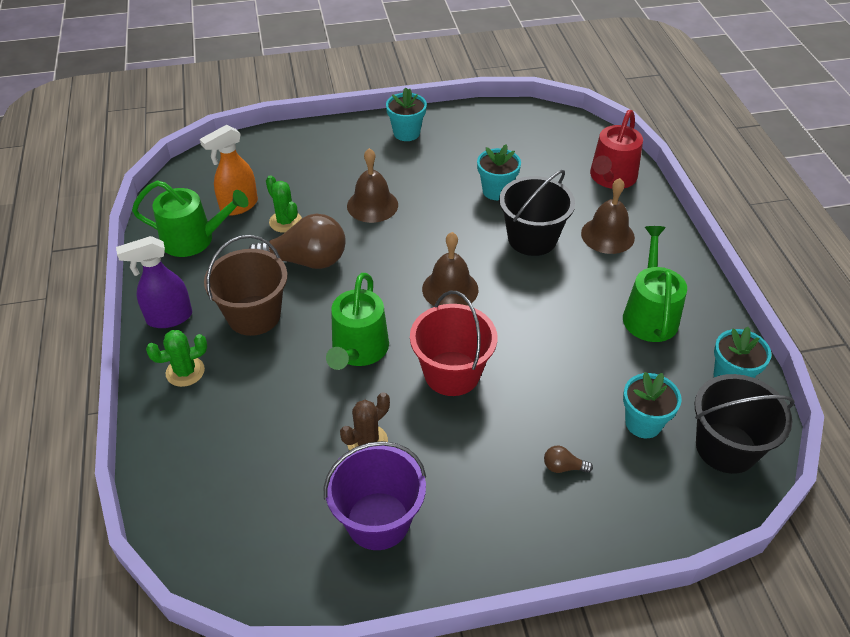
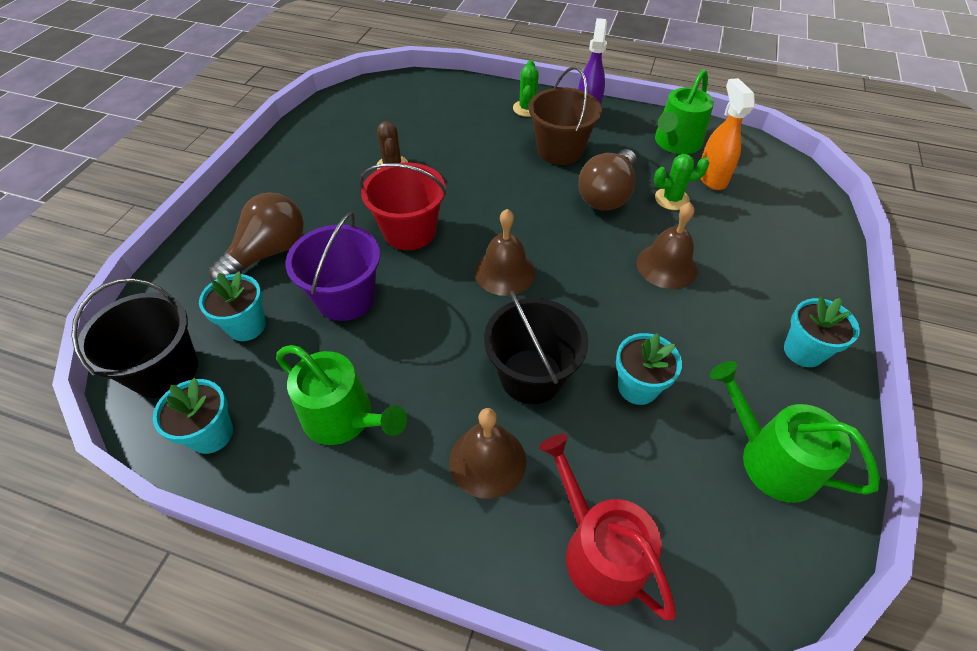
camera: 120 degrees right, 5 degrees up
purple bucket [324,441,426,550] -> purple bucket moved to [286,212,380,321]
green watering can [326,273,389,370] -> green watering can moved to [710,361,880,503]
brown light bulb [544,446,593,473] -> brown light bulb [208,192,304,281], size x2.45

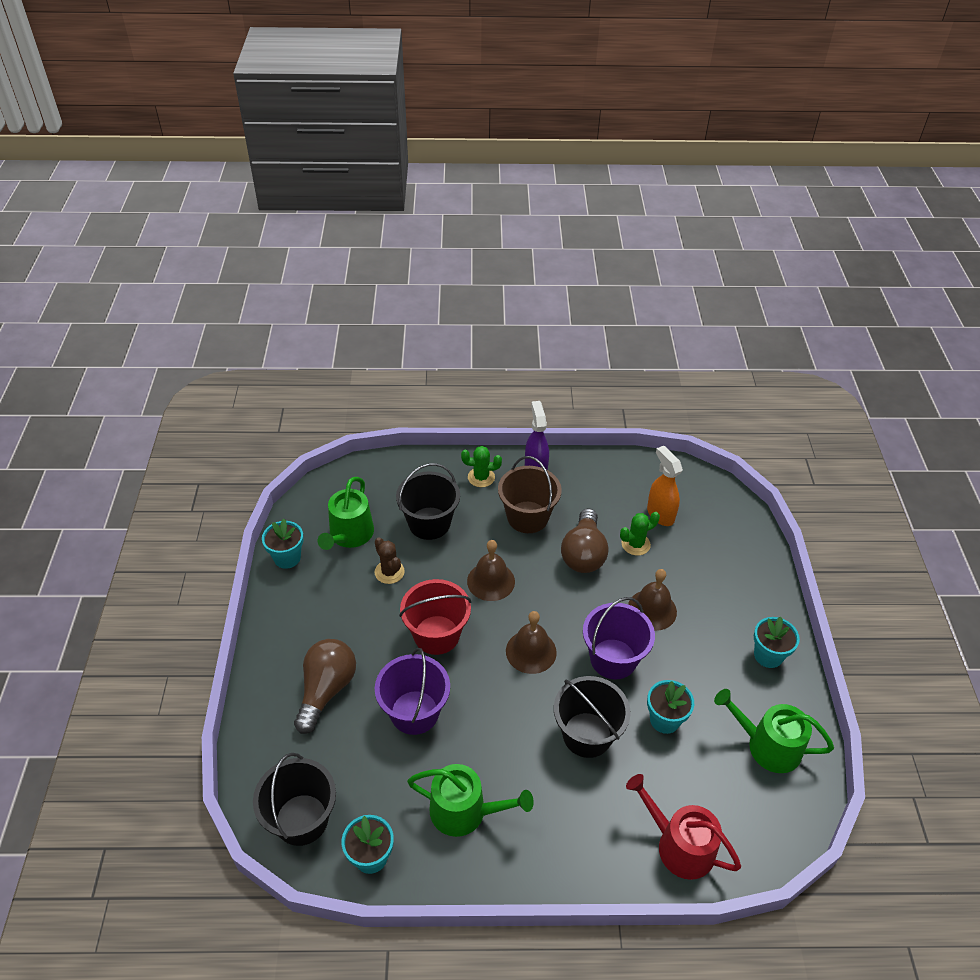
camera: 20 degrees left, 5 degrees down
turquoise flower pot [199,271,266,341] -> turquoise flower pot moved to [262,519,304,569]
brown bell [449,408,526,499] -> brown bell moved to [467,540,515,601]
green cactus [513,60,539,117] -> green cactus turned 75 degrees counterclockwise [461,446,502,487]
green watering can [655,69,714,154] -> green watering can moved to [318,477,374,550]
none -> black bucket [396,463,460,540]
none -> purple bucket [583,597,655,680]

